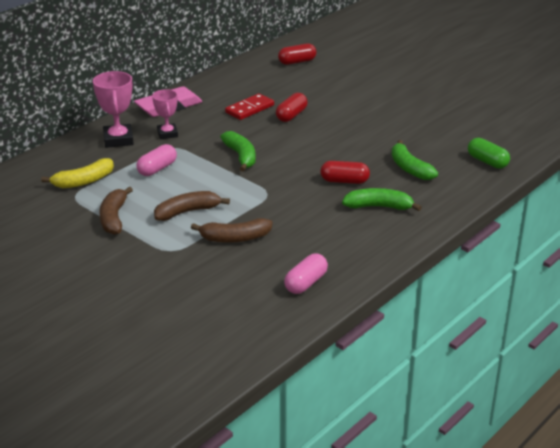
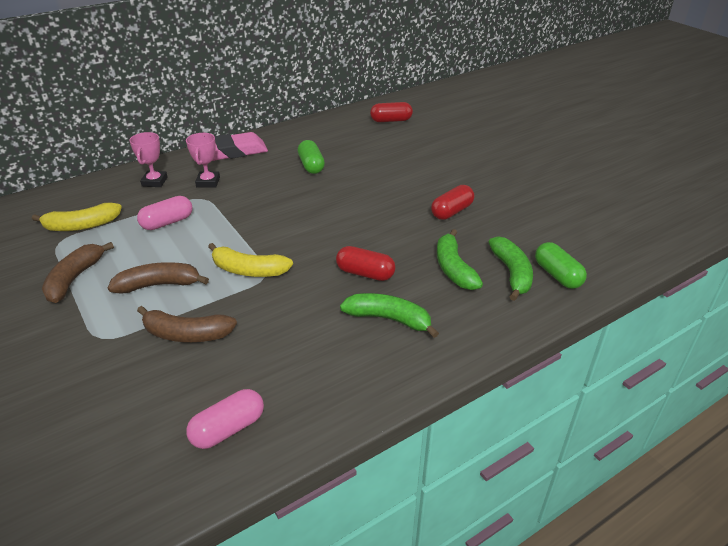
camera: 15 degrees right, 5 degrees up
pink trophy [93,71,134,148] -> pink trophy [129,132,168,187], size x0.66
green banana [220,131,256,172] -> green banana moved to [488,236,533,301]
red domino [225,93,274,120] -> green capsule [298,140,325,174]
red capsule [276,93,308,122] -> red capsule moved to [431,185,474,220]
none -> yellow banana [208,243,293,277]

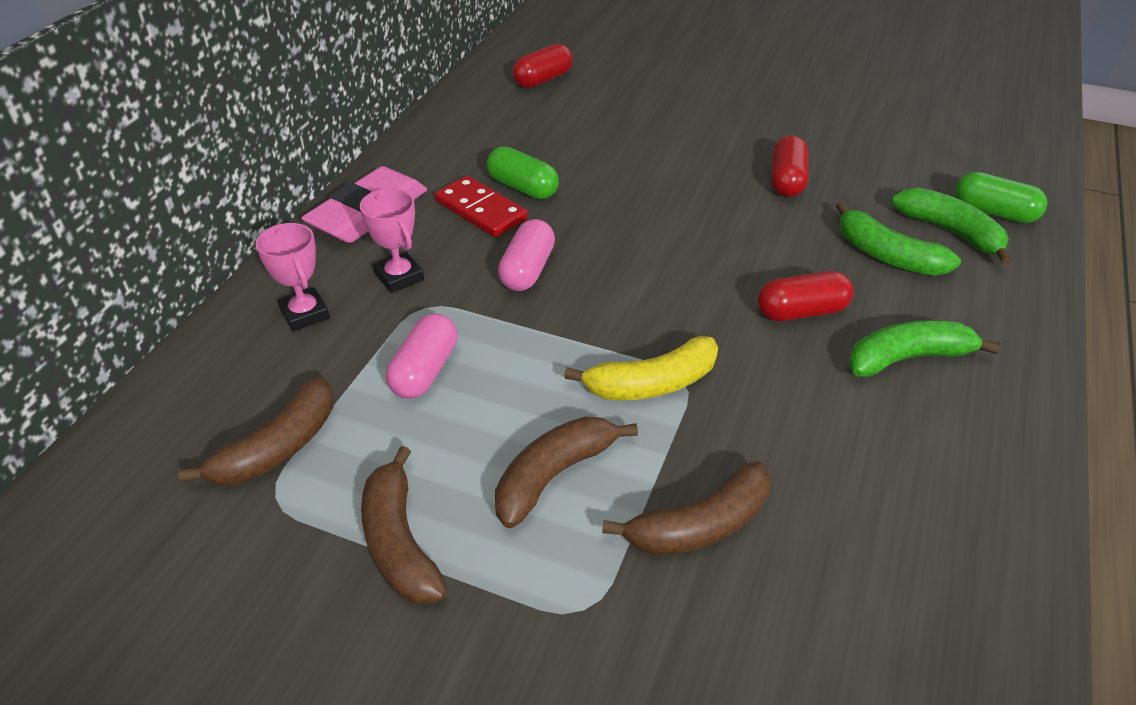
camera: 35 degrees left, 5 degrees up
yellow banana [32,202,122,231] -> brown banana [179,376,334,485]
pink capsule [186,389,264,449] -> pink capsule moved to [498,219,555,291]
none -> red domino [435,176,528,237]

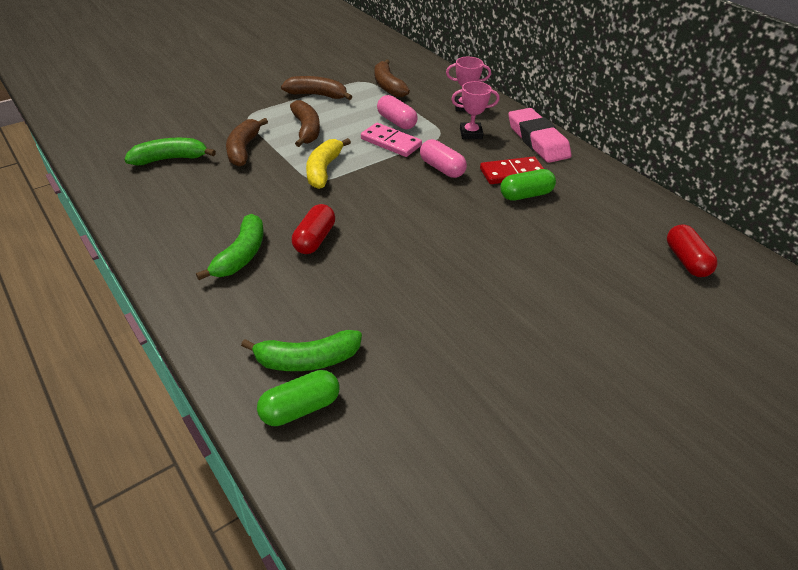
camera: 120 degrees right, 0 degrees up
red capsule [771,136,809,197] -> none
green banana [836,202,961,275] -> green banana moved to [124,138,216,165]
none -> pink domino [361,123,422,157]

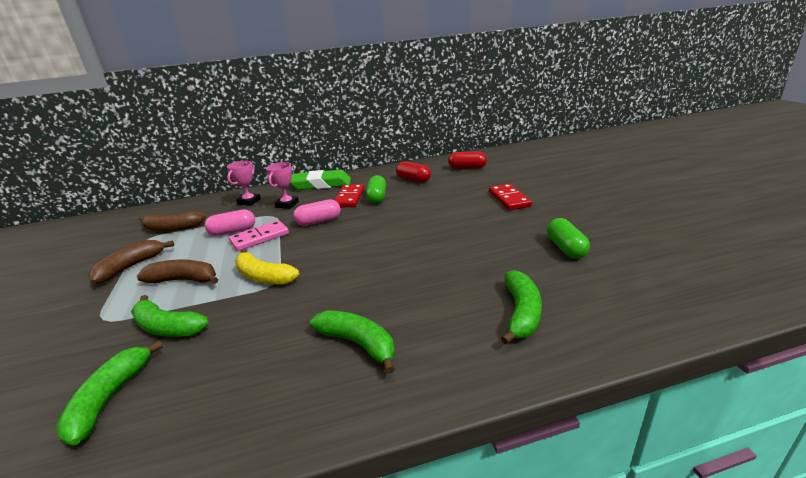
camera: 65 degrees left, 15 degrees down
brown banana [226,118,268,167] -> green banana [131,295,209,337]
green capsule [257,370,339,426] -> green capsule moved to [547,218,590,259]
red capsule [292,204,335,254] -> red capsule moved to [396,161,431,183]
pink eraser [508,108,571,163] -> green eraser [290,170,351,190]
none -> red domino [489,184,532,210]

